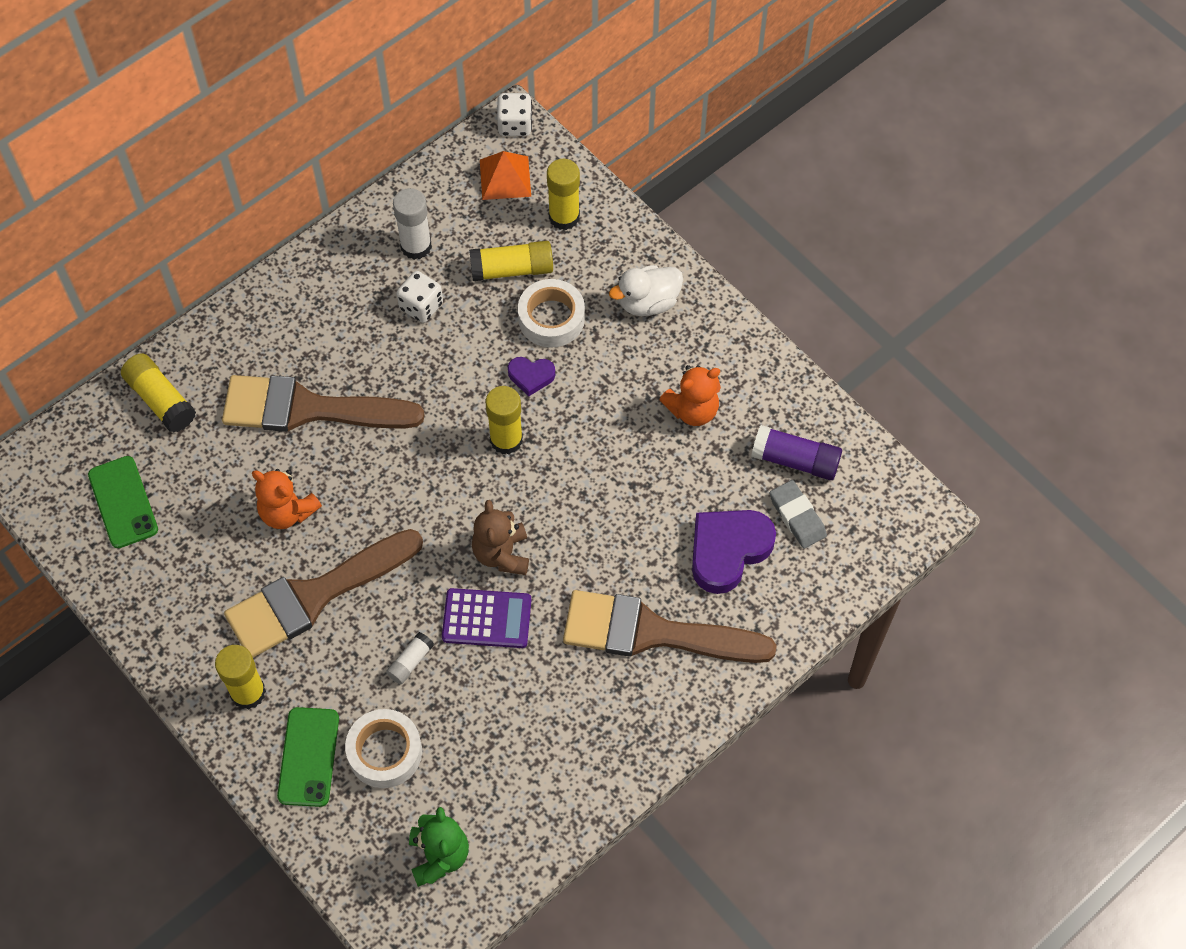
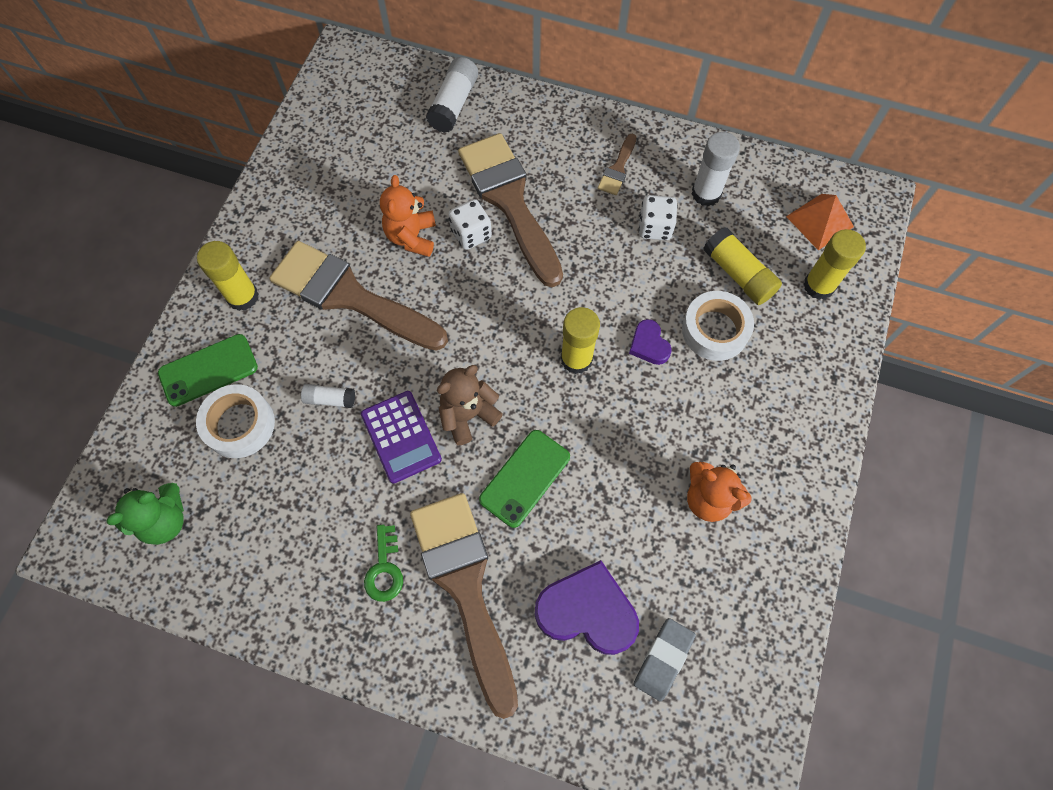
camera: 60 degrees right, 5 degrees up
green phone [88,456,158,548] -> green phone moved to [479,430,570,528]
yellow glue stick [121,353,196,433] -> white glue stick [426,57,478,133]
white dice [497,93,532,136] -> white dice moved to [448,199,492,250]
white duck [609,265,683,316] -> none
purple glue stick [751,425,842,480] -> none
none -> green key [364,524,403,602]
none -> brown brush [598,134,636,195]

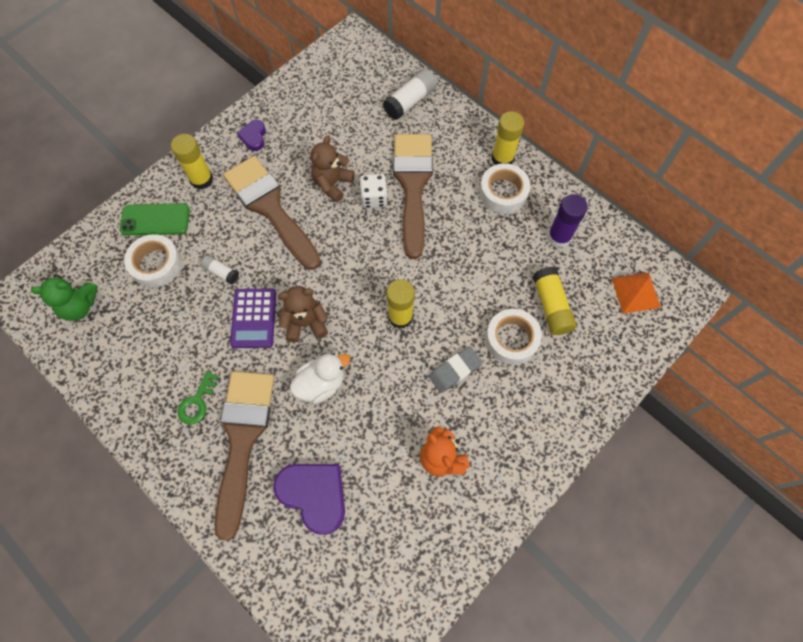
camera: 25 degrees right, 0 degrees up
orange teddy bear [380,175,436,257] -> brown teddy bear [310,135,354,202]
green phone [479,430,570,528] -> white duck [290,353,350,404]
brown brush [598,134,636,195] -> white tape [479,163,530,214]
purple heart [629,319,672,365] -> purple heart moved to [237,120,266,151]
grey eraser [633,618,696,702] -> grey eraser moved to [429,346,483,393]
white dice [638,195,678,240] -> none
white glue stick [692,132,740,206] -> purple glue stick [548,194,588,248]
yellow glue stick [803,229,866,300] -> yellow glue stick moved to [492,111,524,165]

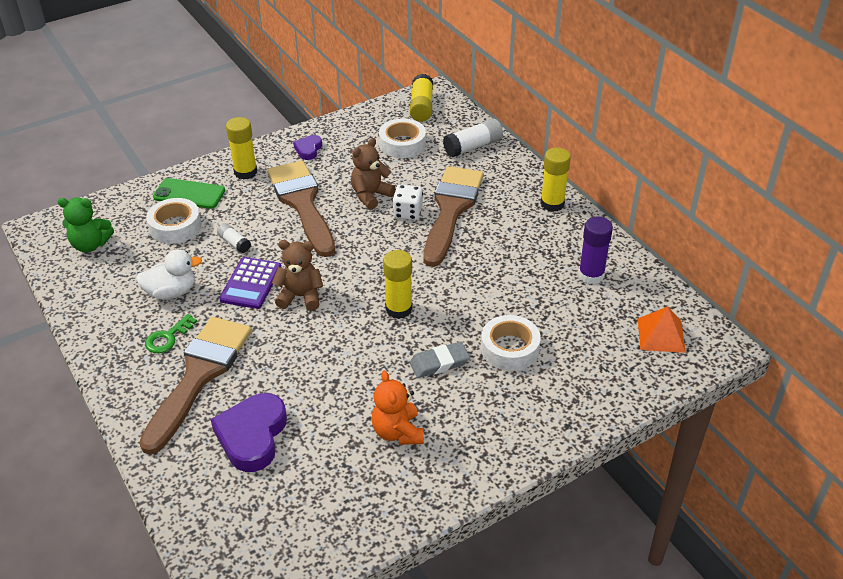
camera: 15 degrees right, 25 degrees down
purple heart [273,464,345,535] -> purple heart turned 135 degrees counterclockwise [211,393,287,472]
white duck [290,353,350,404] -> white duck moved to [136,249,202,300]
white tape [479,163,530,214] -> white tape moved to [379,118,426,158]
yellow glue stick [533,267,577,335] -> yellow glue stick moved to [410,74,433,122]

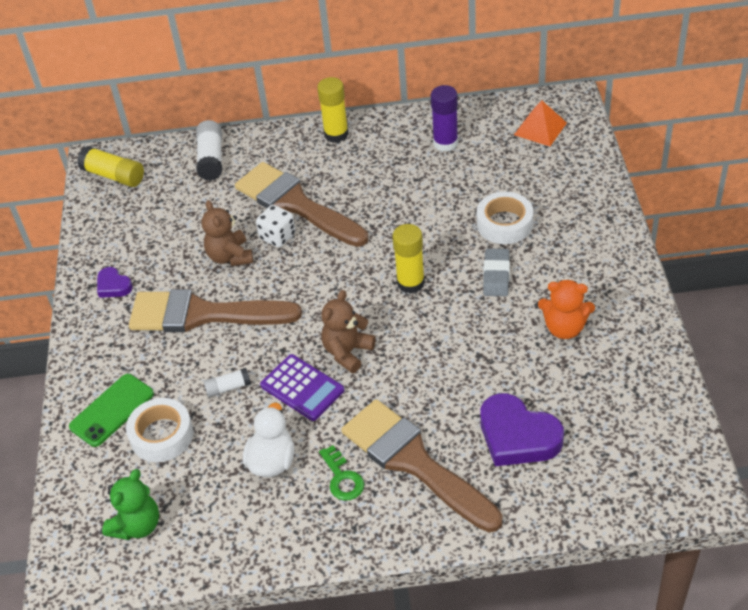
camera: 60 degrees left, 5 degrees up
yellow glue stick [226,117,257,180] -> none
white tape [379,118,426,158] -> none

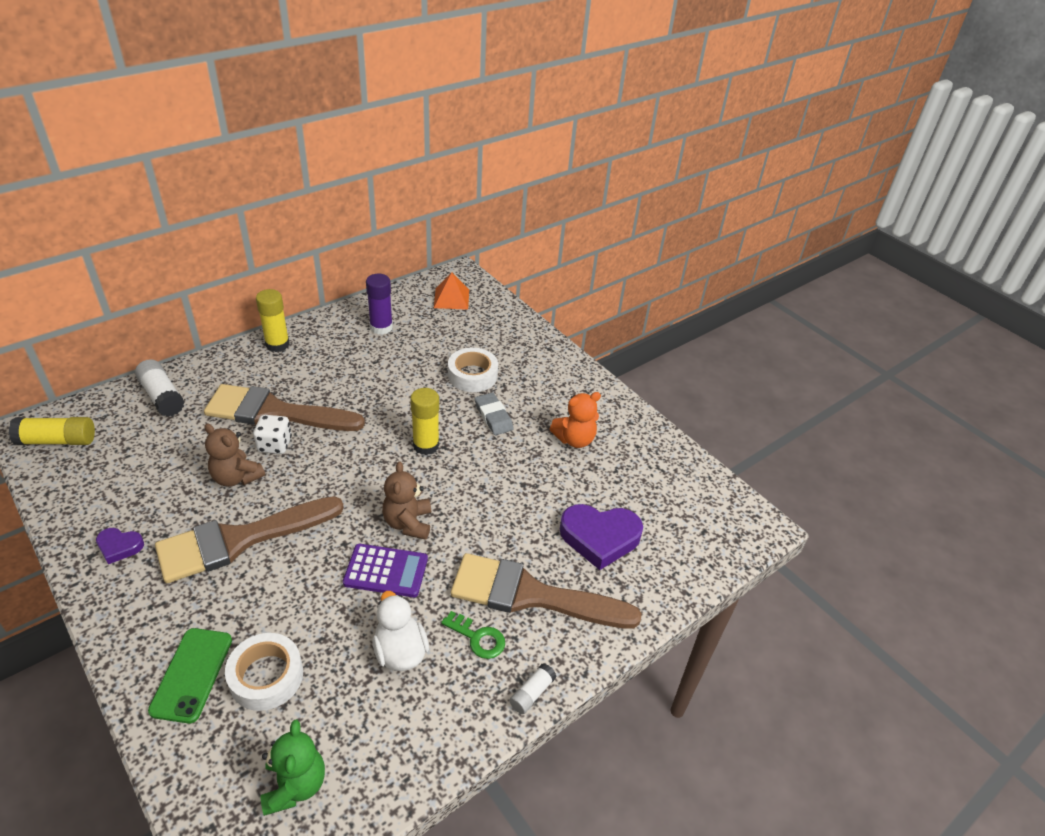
camera: 40 degrees left, 5 degrees down
white glue stick [204,368,251,397] -> white glue stick moved to [509,663,557,714]

